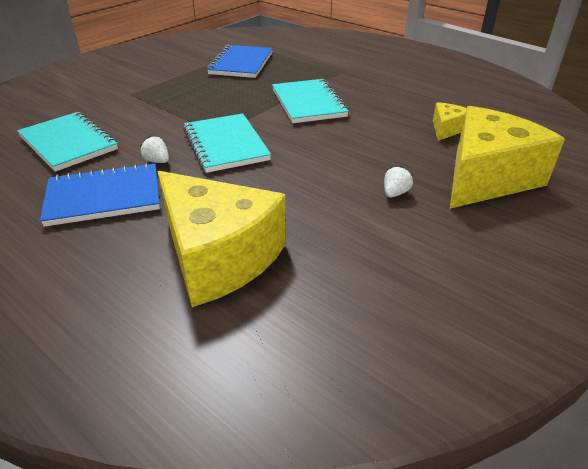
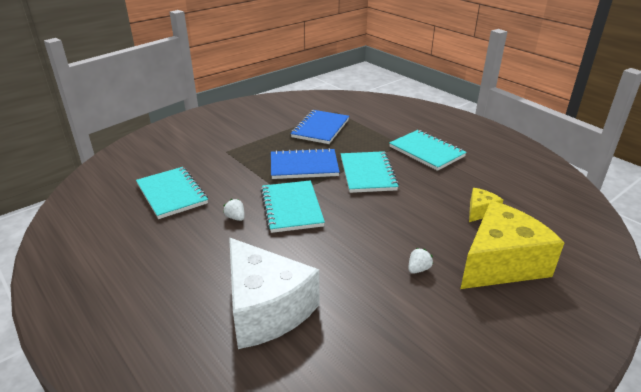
camera: 10 degrees right, 5 degrees down
blue notebook [40,163,160,227] -> blue notebook moved to [271,148,340,179]
yellow cheese [157,171,286,307] -> white cheese [229,238,319,349]
none -> turquoise notebook [389,130,467,171]

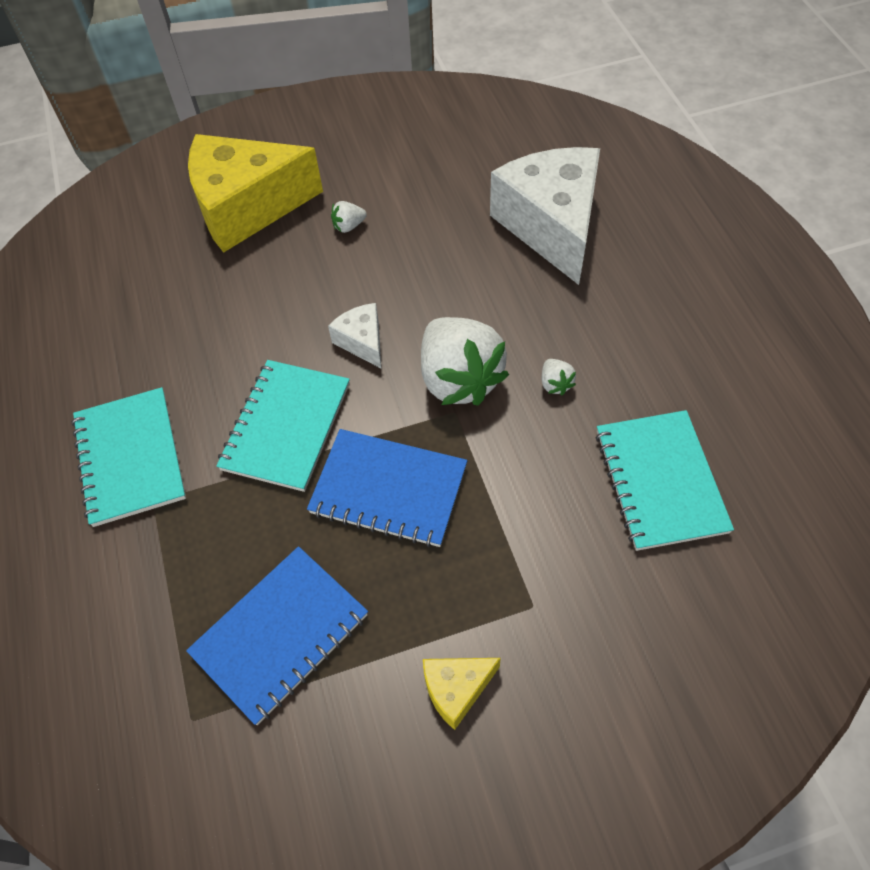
camera: 155 degrees left, 25 degrees up
turquoise notebook [261,180,325,233] -> white strawberry [421,317,509,406]
yellow cheese [469,188,503,222] -> yellow cheese moved to [423,658,501,730]
none -> white cheese [328,303,381,368]

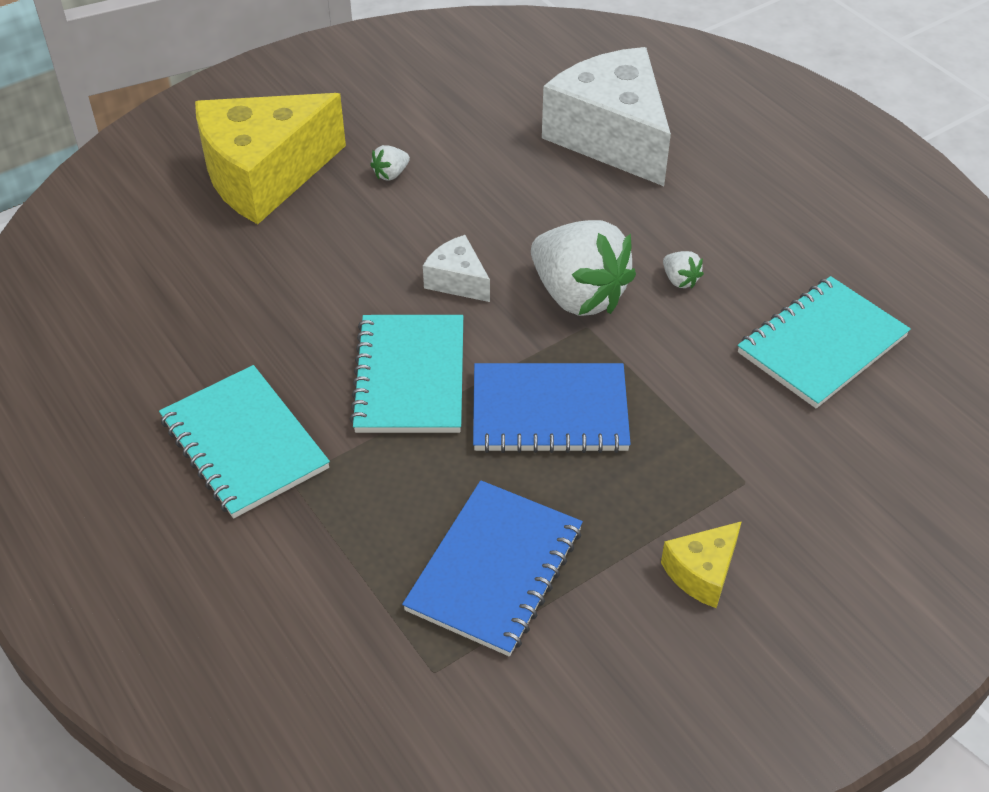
camera: 20 degrees left, 10 degrees down
turquoise notebook [596,410,734,551] -> turquoise notebook turned 75 degrees clockwise [738,276,911,408]

